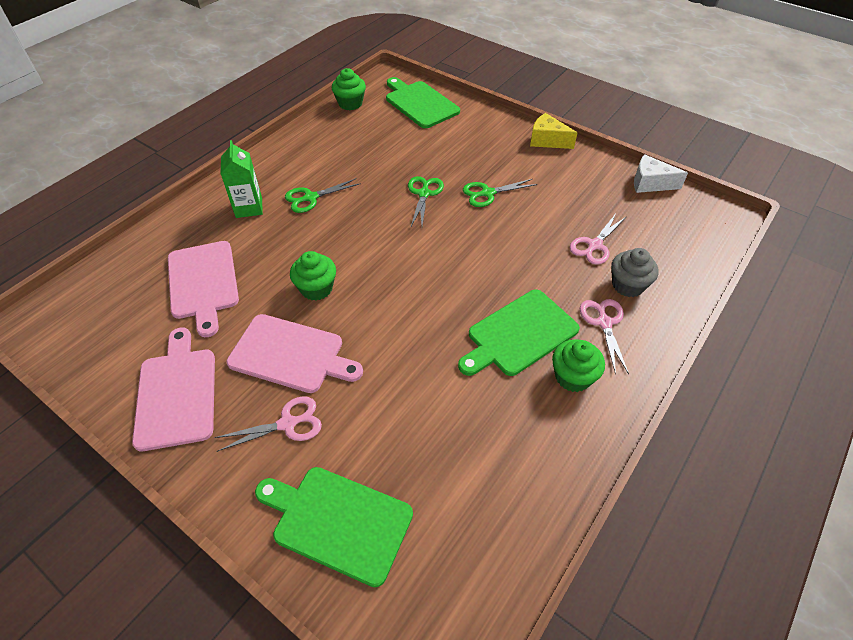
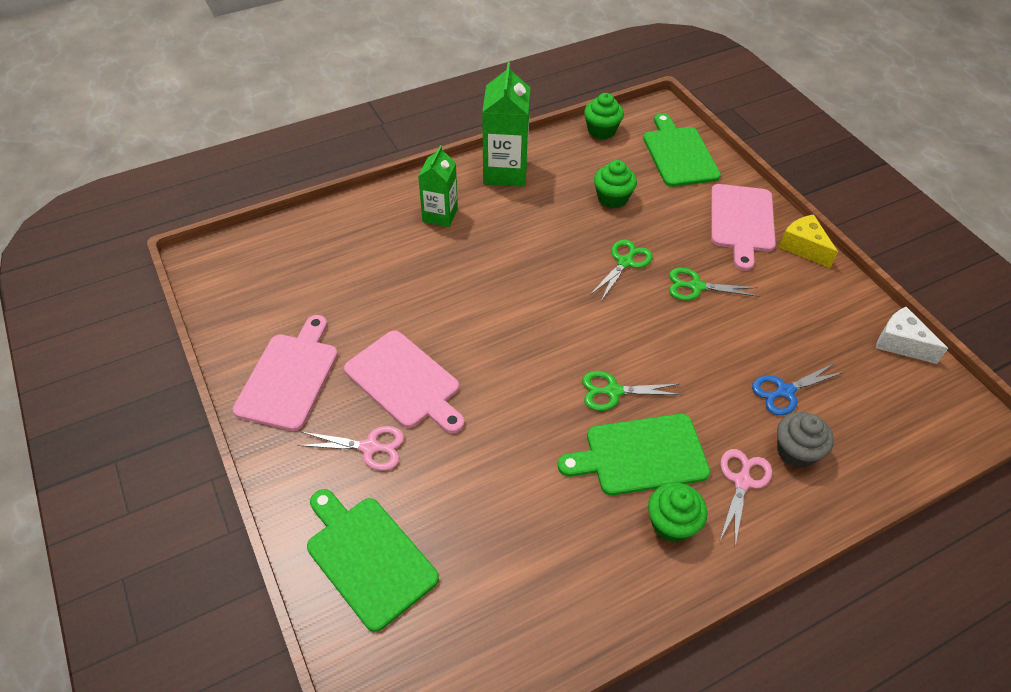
camera: 25 degrees right, 0 degrees up
pink cutting board [168,241,239,337] -> pink cutting board moved to [711,184,776,271]
green scissors [285,178,361,213] -> green scissors moved to [582,371,683,411]
green cupcake [290,251,336,300] -> green cupcake moved to [594,160,637,209]
pink scissors [570,214,627,265] -> blue scissors [752,363,844,415]
none -> green carton [482,62,530,187]

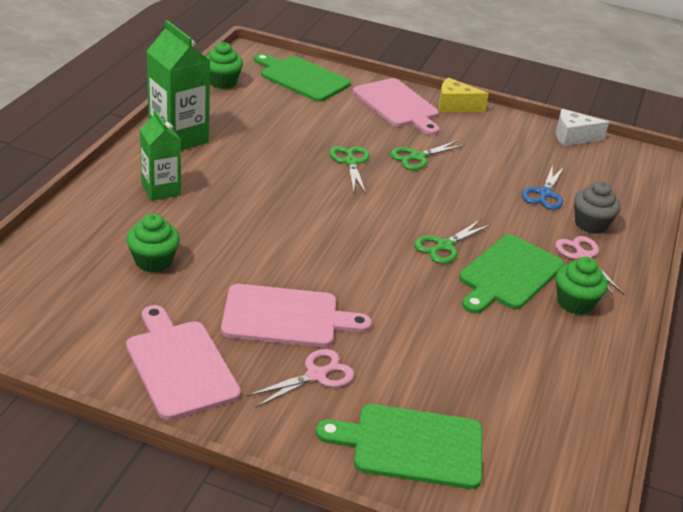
camera: 45 degrees left, 15 degrees down
green cupcake [594,160,637,209] -> green cupcake moved to [126,213,180,273]

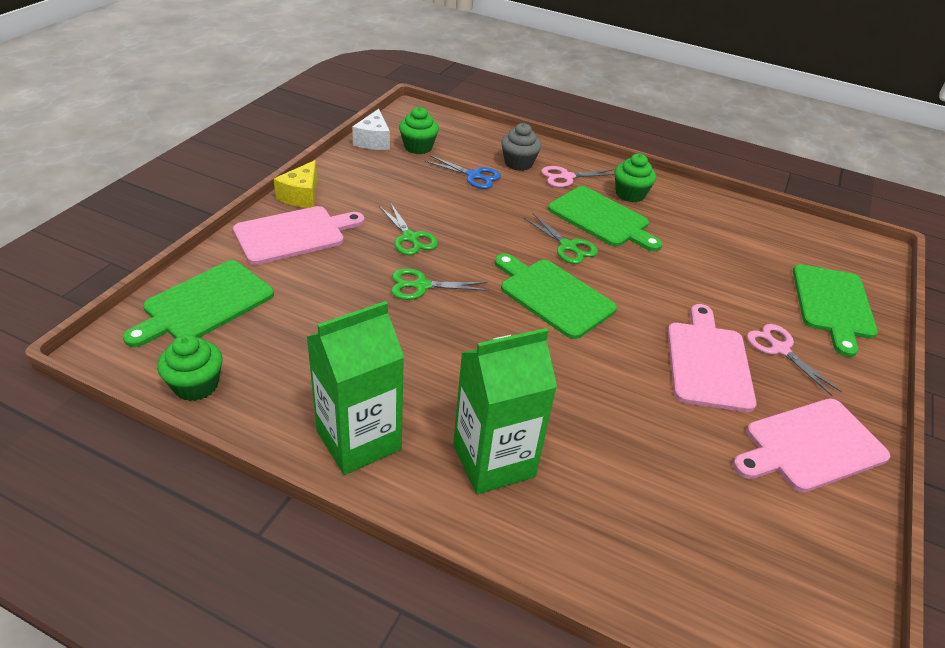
camera: 85 degrees left, 5 degrees up
green cupcake [126,213,180,273] -> green cupcake moved to [399,107,439,154]
green carton [140,110,181,201] -> green carton [453,328,557,494], size x1.53
none -> green cutting board [495,253,617,339]

